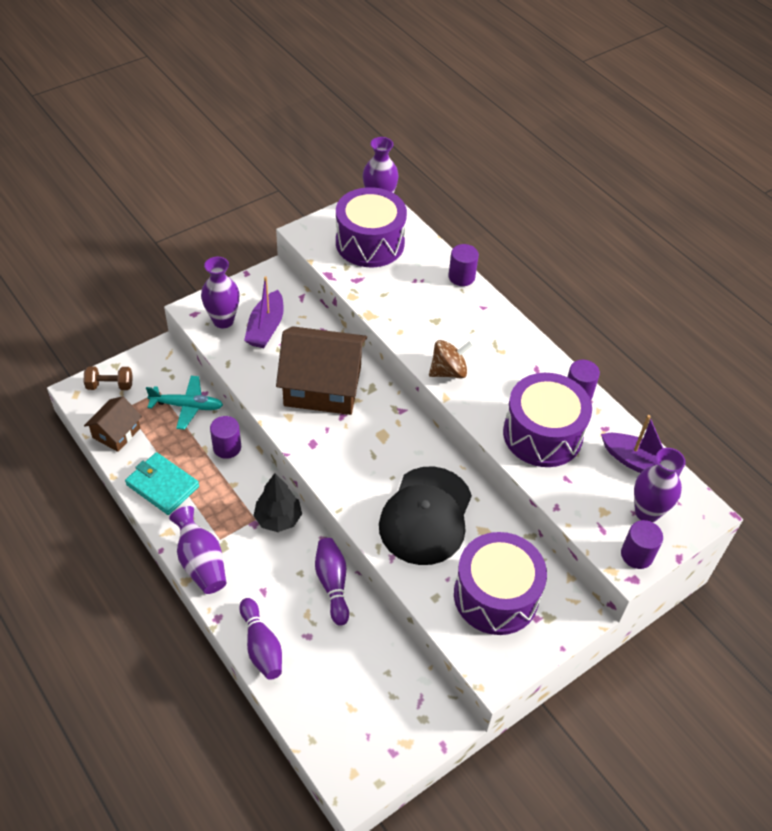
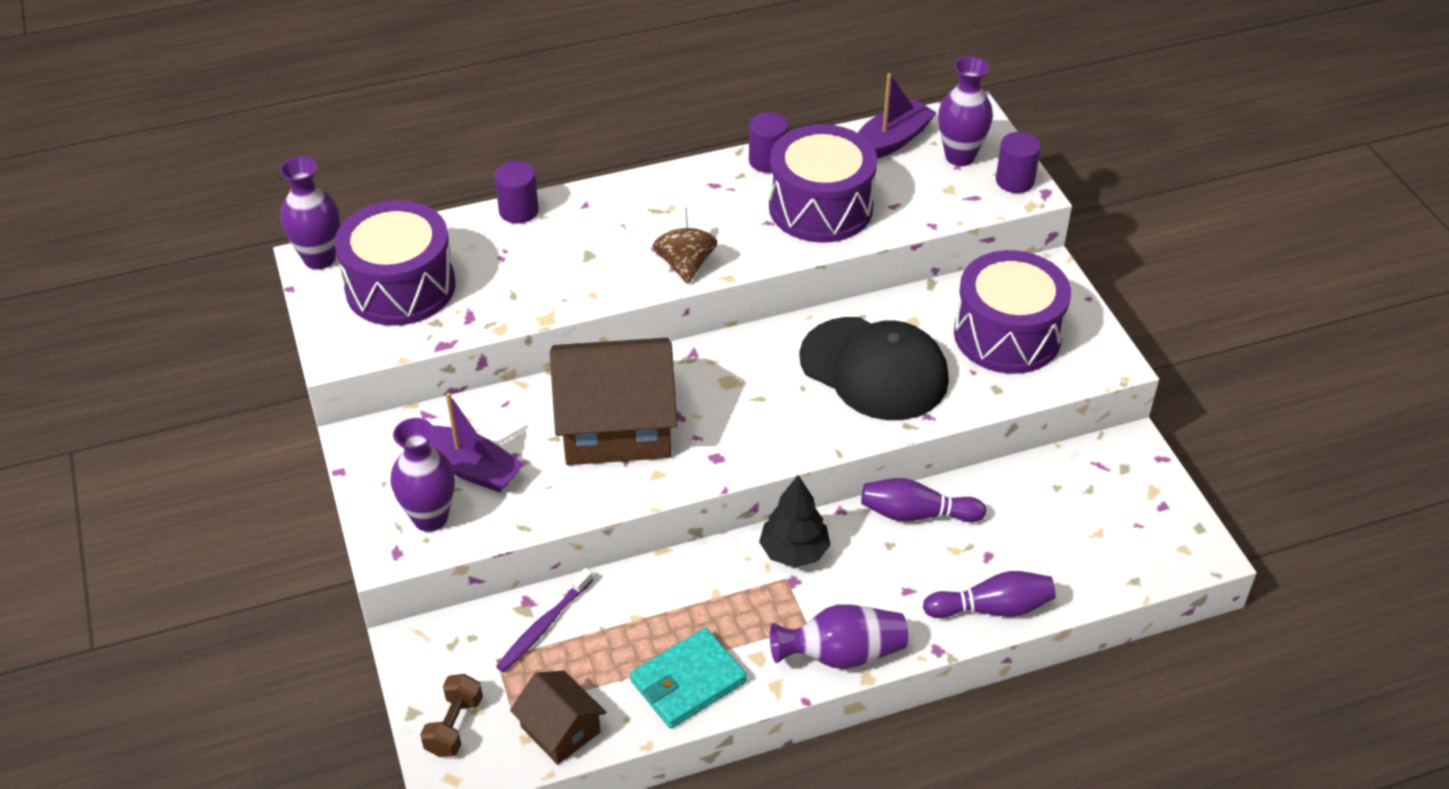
camera: 70 degrees left, 5 degrees down
turquoise plane [146,376,223,430] -> purple toothbrush [496,568,593,672]
purple cylinder [210,416,241,459] -> none
brown house [276,326,367,415] -> brown house turned 60 degrees clockwise [550,338,677,465]

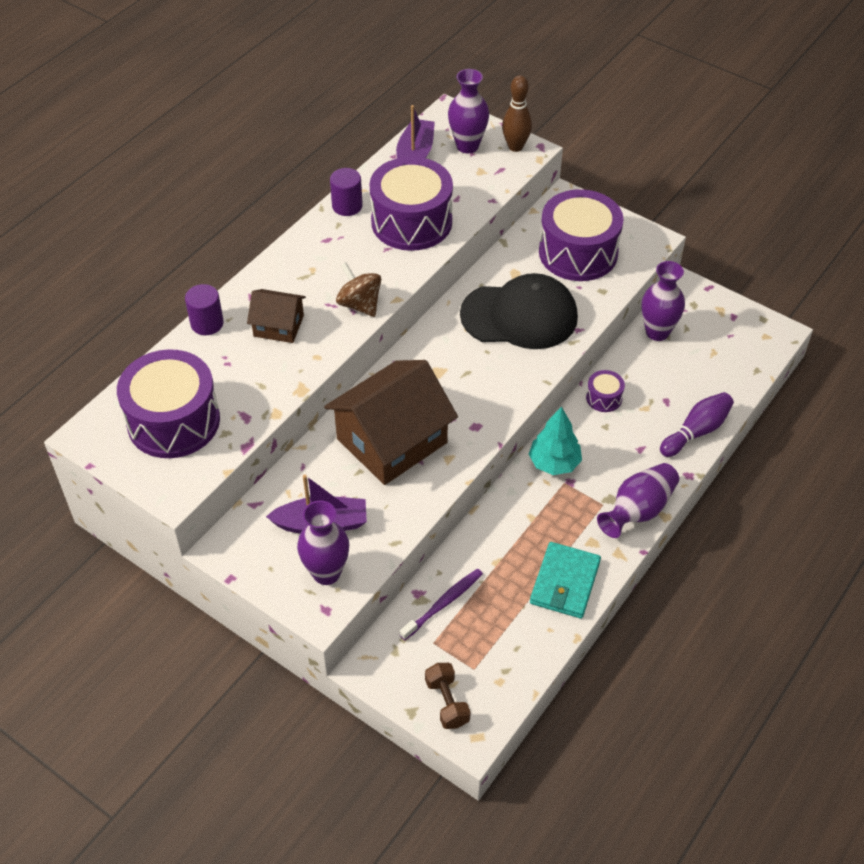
camera: 35 degrees left, 5 degrees up
purple vase [280,156,340,270] -> purple vase moved to [641,261,685,341]
purple toothbrush [496,568,593,672] -> purple toothbrush turned 135 degrees counterclockwise [400,569,483,640]
brown house [510,670,606,765] -> brown house moved to [247,289,306,343]
black tree [759,475,831,568] -> turquoise tree [529,407,582,475]
purple bowling pin [861,478,986,522] -> purple drum [586,370,625,412]
purple cylinder [996,132,1041,193] -> brown bowling pin [502,75,532,152]

